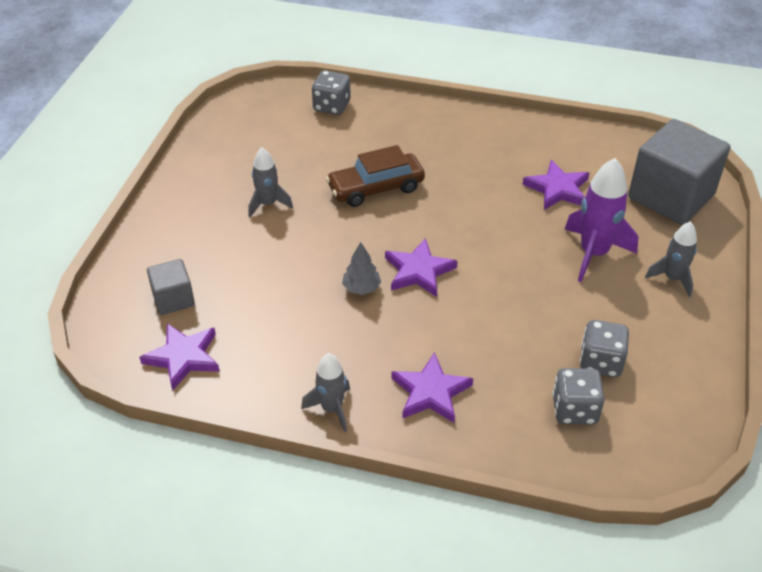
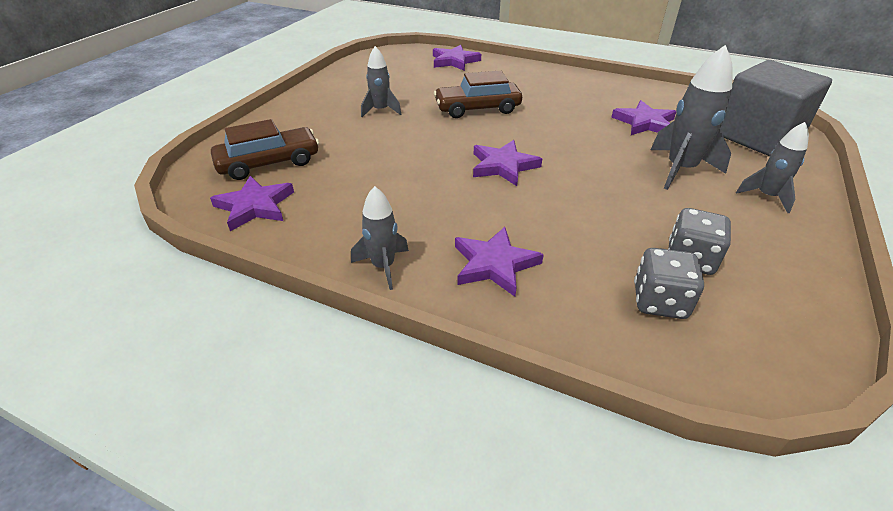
camera: 10 degrees right, 5 degrees down
grey cube [147,259,195,315] -> brown car [211,119,319,180]
grey dice [312,70,351,115] -> purple star [433,45,481,71]
grey tree [342,242,381,295] -> none
purple rocket [564,158,638,282] -> grey rocket [651,45,733,190]

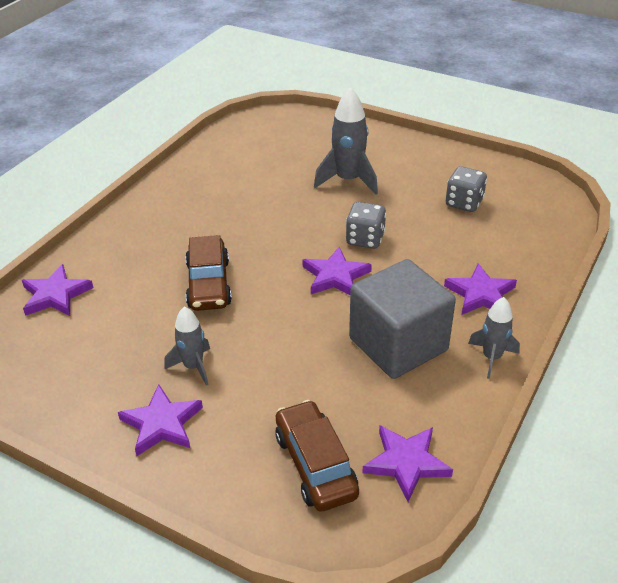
camera: 85 degrees left, 0 degrees up
purple star [611,100,676,135] -> purple star moved to [118,384,203,456]
grey dice [634,248,704,319] -> grey dice moved to [346,202,386,249]
grey cube [720,60,832,156] -> grey cube moved to [349,259,456,379]
grey rocket [736,122,809,213] -> none

